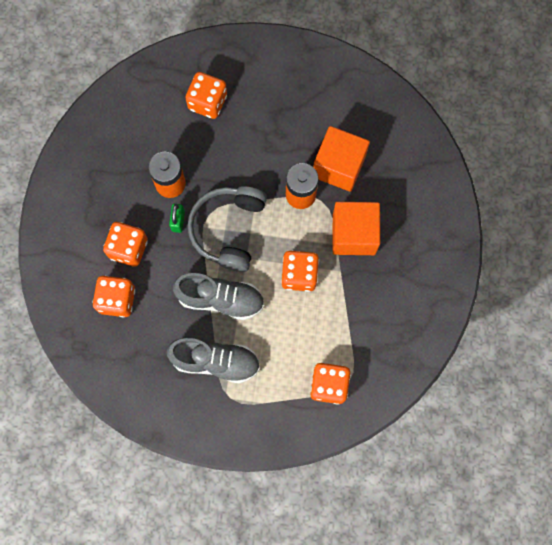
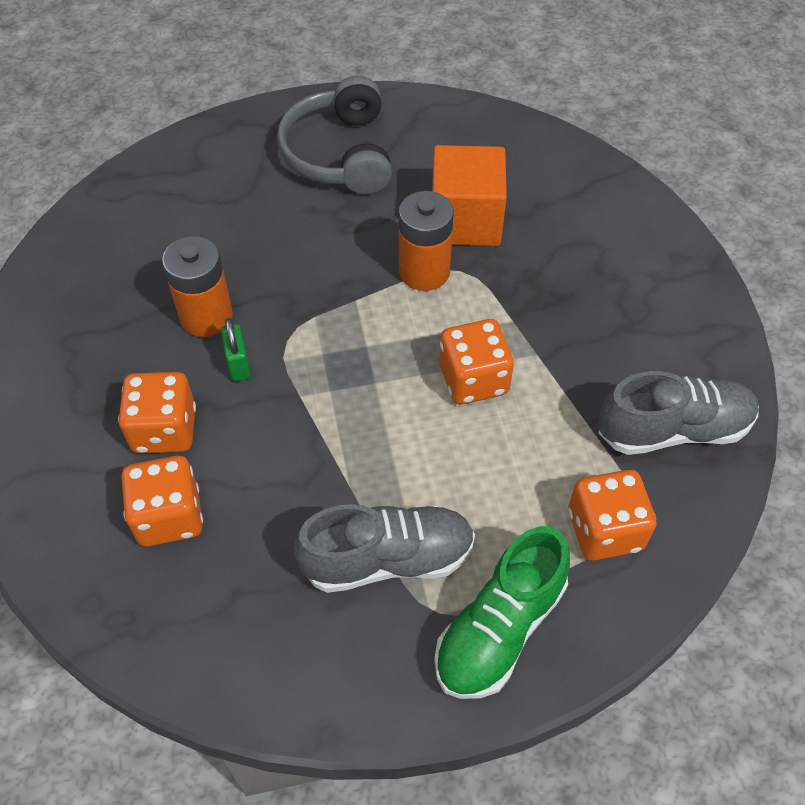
camera: 20 degrees left, 20 degrees down
grey shoe [173,273,264,320] -> grey shoe moved to [598,371,759,455]
orange dice [185,72,227,119] -> none
grey headphones [187,186,267,272] -> grey headphones moved to [277,76,392,194]
orange cube [333,202,380,255] -> none
none -> green shoe [434,526,570,699]

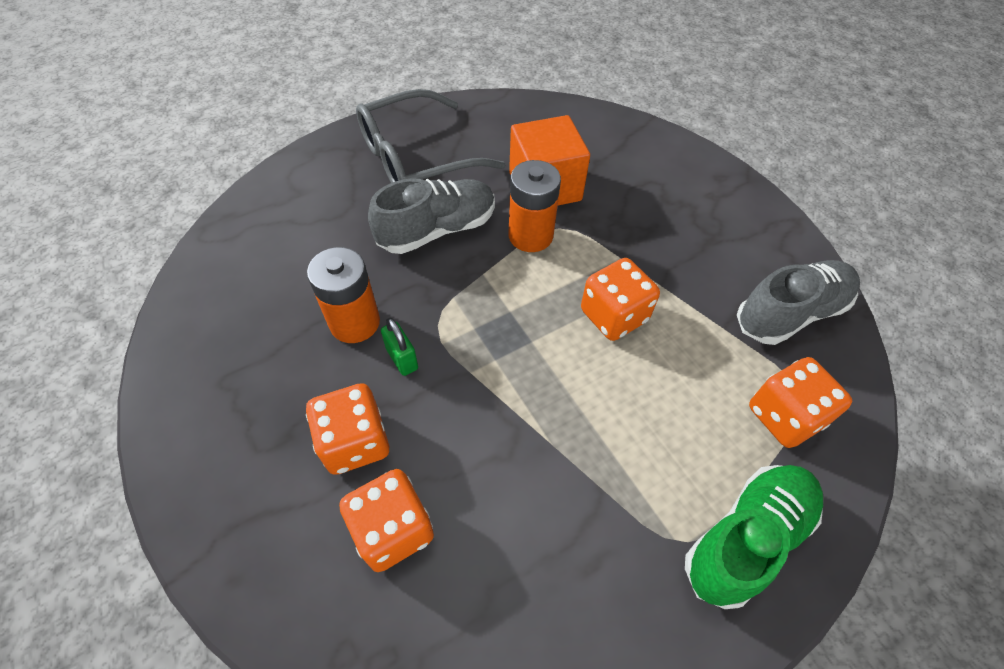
camera: 20 degrees left, 0 degrees up
grey headphones [277,76,392,194] -> grey glasses [356,89,505,183]
grey shoe [294,504,475,593] -> grey shoe moved to [368,178,495,254]
green shoe [434,526,570,699] -> green shoe turned 150 degrees counterclockwise [685,465,823,609]

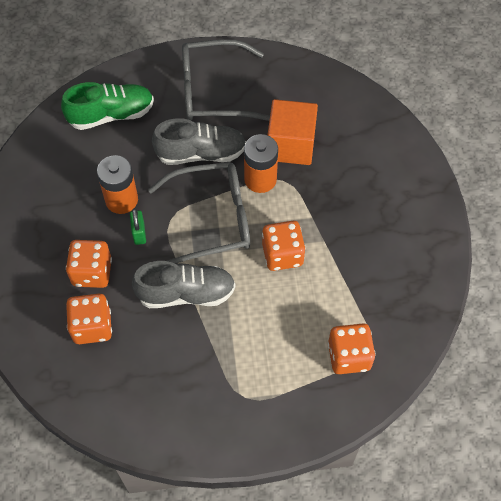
camera: 25 degrees right, 5 degrees up
green shoe [685,465,823,609] -> green shoe moved to [61,82,154,130]
grey shoe [737,260,860,345] -> grey shoe moved to [132,261,235,308]
none -> grey glasses [148,162,250,264]

